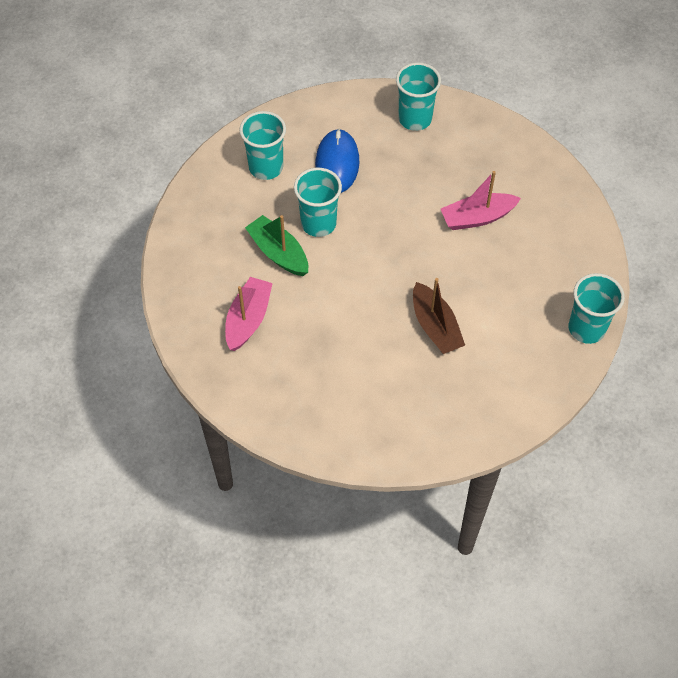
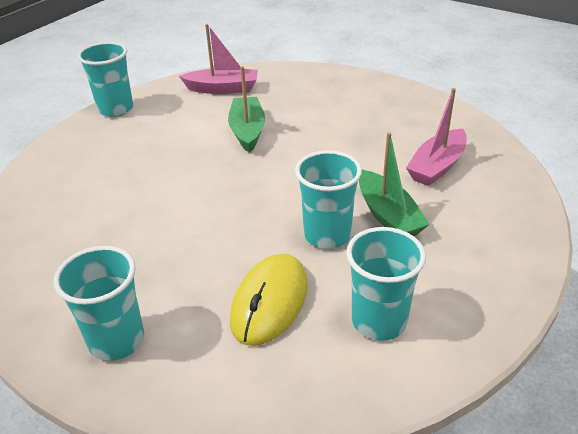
camera: 160 degrees left, 20 degrees down
blue mouse [315,129,359,193] -> yellow mouse [230,254,308,346]
brown boat [413,278,465,354] -> green boat [228,66,265,153]
pink boat [441,171,521,230] -> pink boat moved to [179,24,258,94]

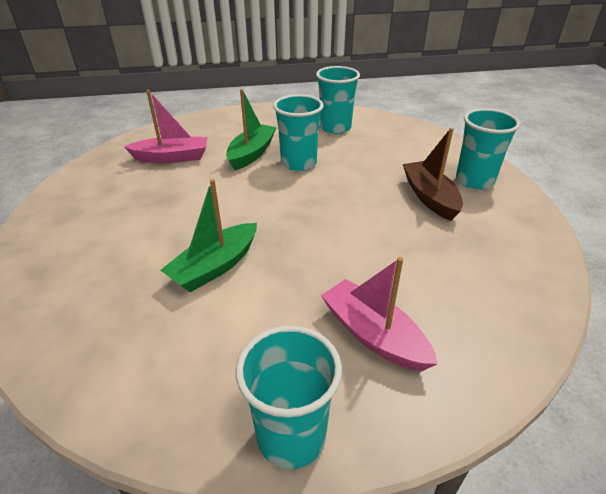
camera: 135 degrees left, 0 degrees up
pink boat [179,24,258,94] -> pink boat moved to [321,257,438,371]
yellow mouse [230,254,308,346] -> none
none -> brown boat [403,128,463,221]

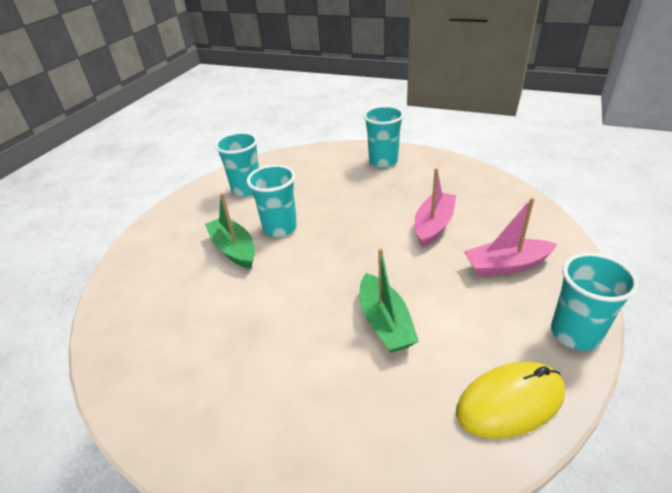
camera: 55 degrees left, 0 degrees up
pink boat [124,90,207,163] -> pink boat moved to [415,168,456,247]
brown boat [403,128,463,221] -> none
none -> yellow mouse [456,362,565,439]

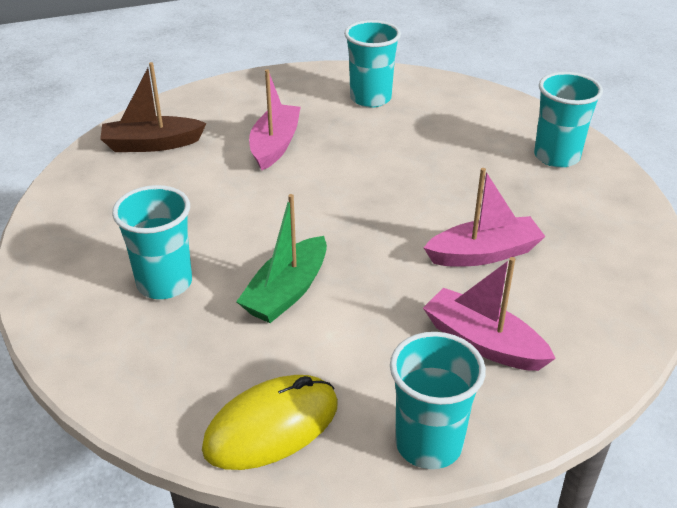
camera: 45 degrees right, 0 degrees up
green boat [205,193,255,269] -> pink boat [249,69,301,170]
turquoise cup [247,165,297,237] -> turquoise cup moved to [112,185,192,299]
yellow mouse [456,362,565,439] -> yellow mouse turned 60 degrees counterclockwise [202,375,338,470]
none -> brown boat [100,62,207,152]

